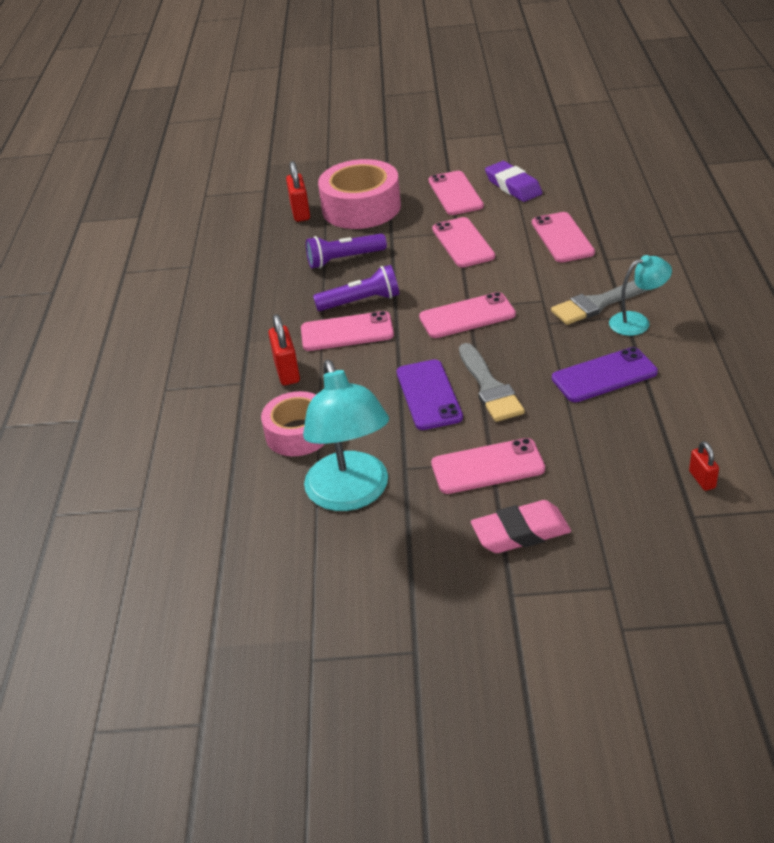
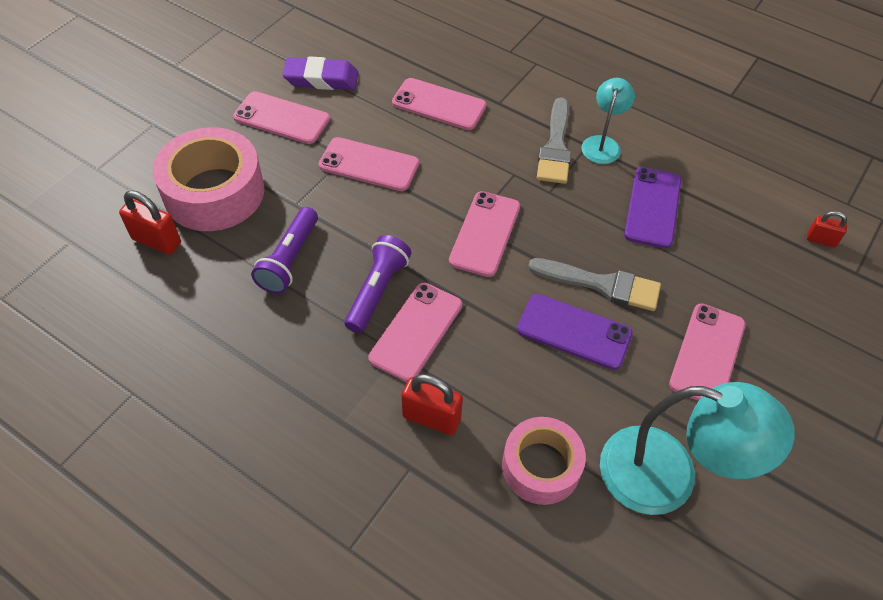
camera: 60 degrees left, 15 degrees up
pink eraser [471,500,571,553] -> none

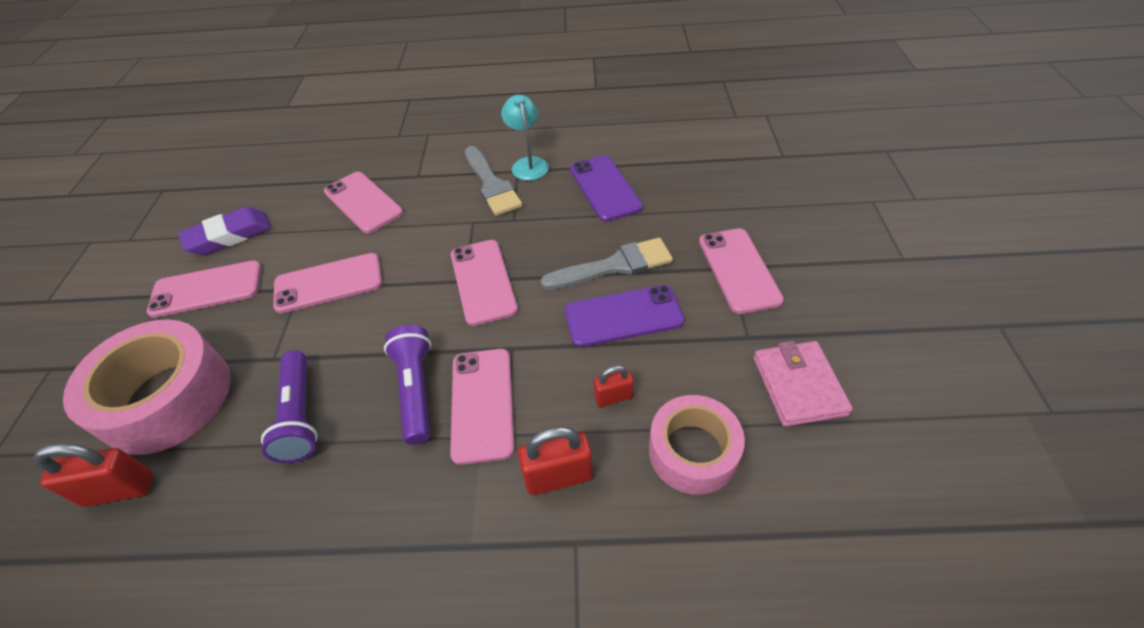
camera: 30 degrees left, 5 degrees down
pink phone [392,78,486,130] -> pink phone turned 60 degrees clockwise [324,172,403,234]
turquoise lamp [600,382,795,515] -> pink wallet [754,341,853,427]
red padlock [807,211,847,247] -> red padlock moved to [594,365,634,407]

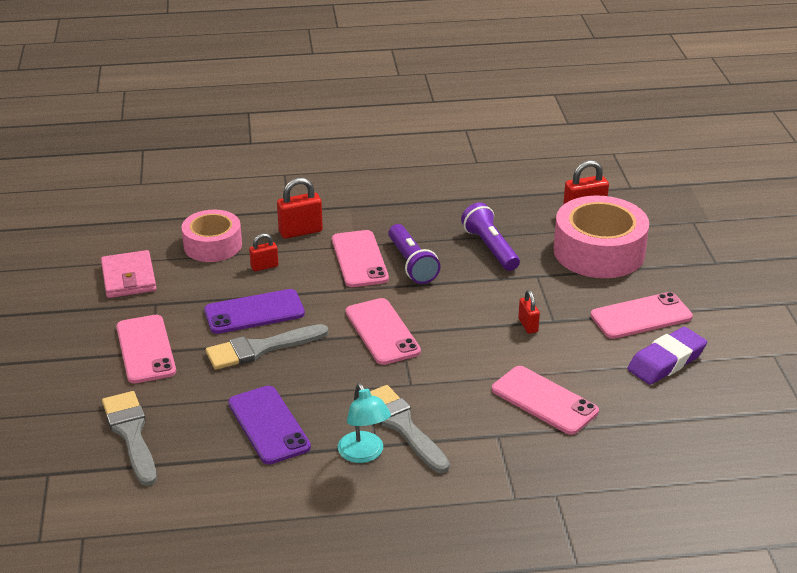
camera: 170 degrees right, 15 degrees down
pink phone [273,253,382,313] -> red padlock [518,290,540,334]
none -> grey brush [102,391,157,486]

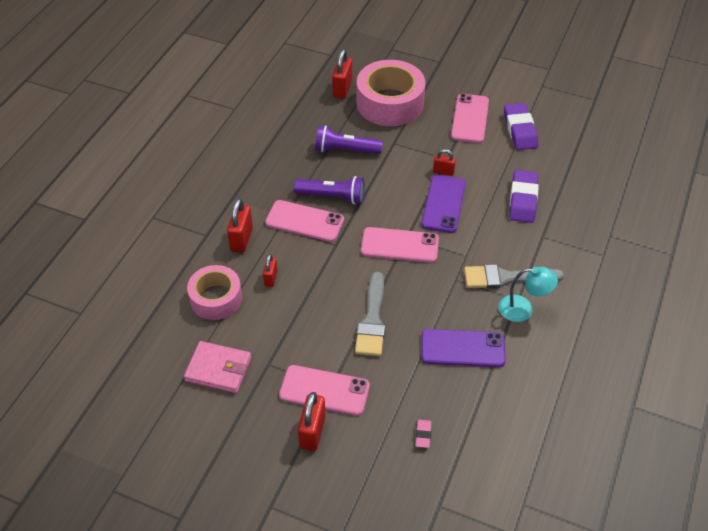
camera: 60 degrees left, 15 degrees up
grey brush [102,391,157,486] -> pink eraser [416,420,431,448]
purple phone [204,289,305,334] -> purple phone moved to [421,175,466,233]
pink phone [492,366,599,435] -> purple eraser [510,170,539,223]
none -> red padlock [298,392,326,451]

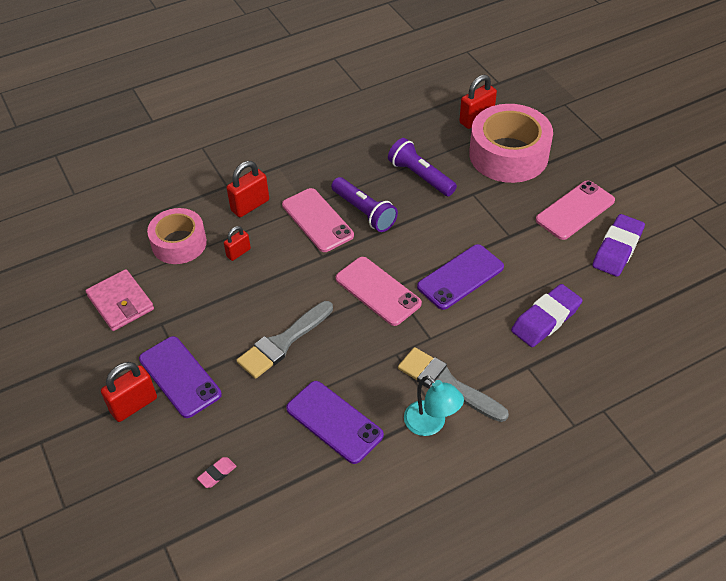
camera: 40 degrees right, 0 degrees up
pink phone [279,365,370,416] -> purple phone [139,336,222,418]
red padlock [433,149,456,176] -> none

